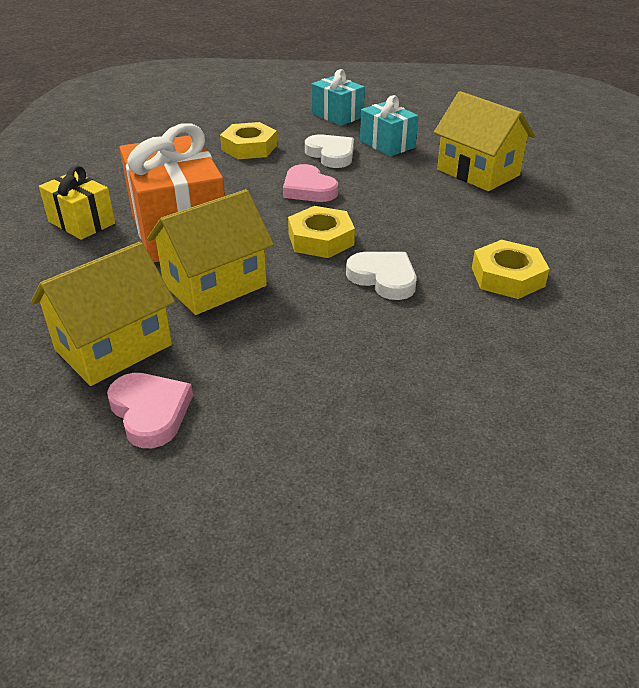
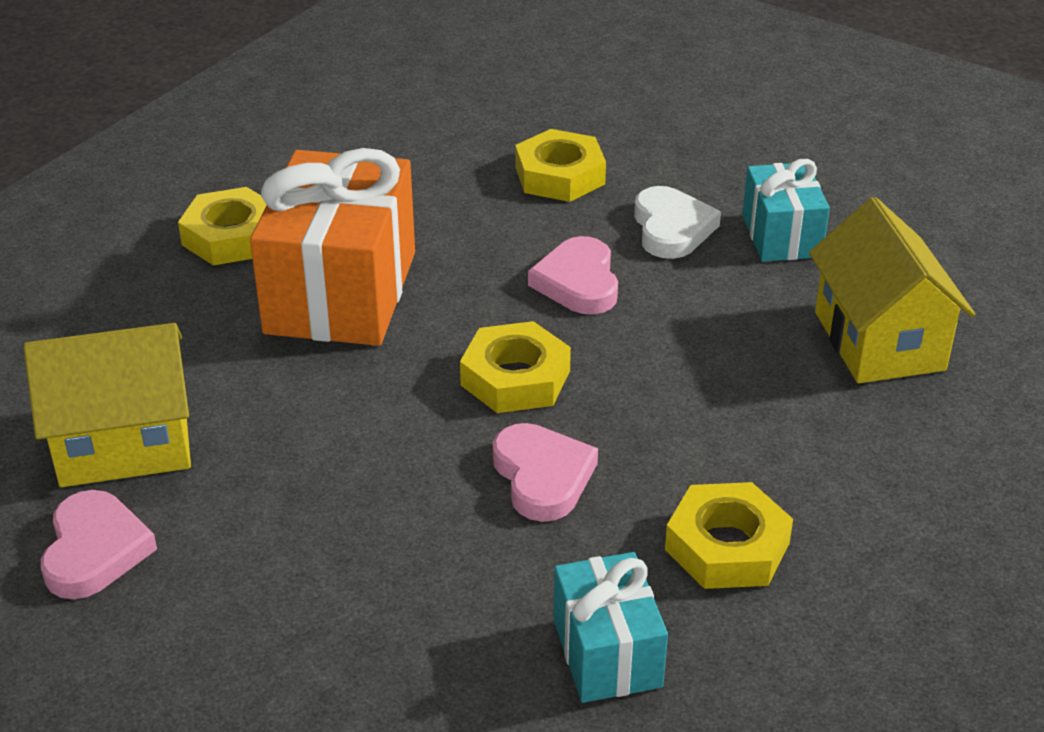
camera: 30 degrees right, 0 degrees up
yellow gift [39,165,115,240] -> yellow nut [178,187,266,265]
yellow house [147,189,274,315] -> none
turquoise gift [311,69,365,126] -> turquoise gift moved to [553,552,668,703]
white heart [346,252,417,300] -> pink heart [493,423,598,522]

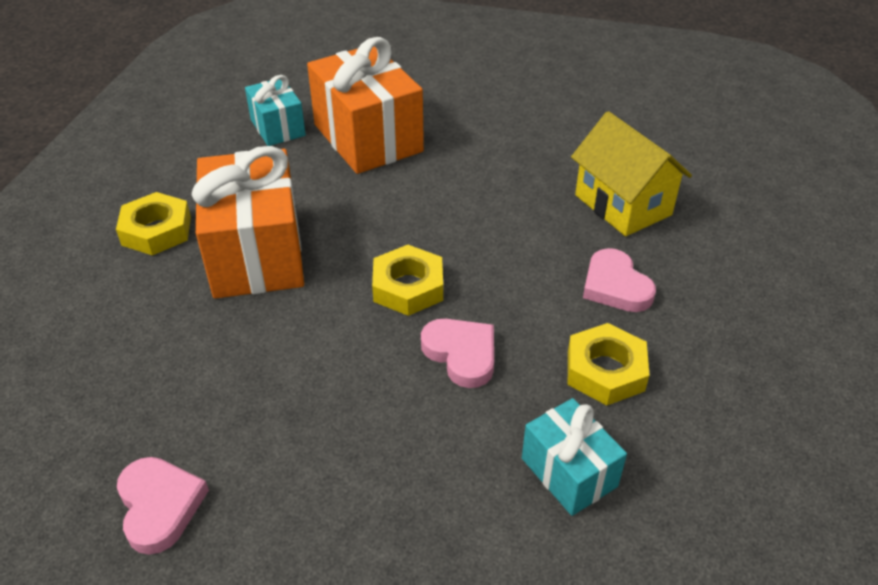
camera: 20 degrees left, 5 degrees up
yellow house [24,323,191,487] -> none
yellow nut [515,129,606,202] -> orange gift [307,37,424,174]
pink heart [528,236,618,315] -> pink heart moved to [583,248,656,312]
white heart [634,186,721,259] -> none
turquoise gift [742,159,830,262] -> turquoise gift moved to [245,75,306,146]

